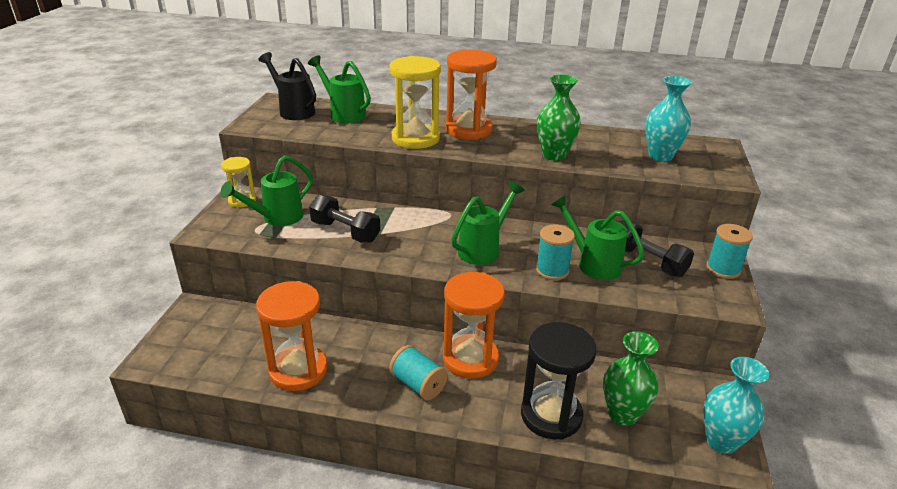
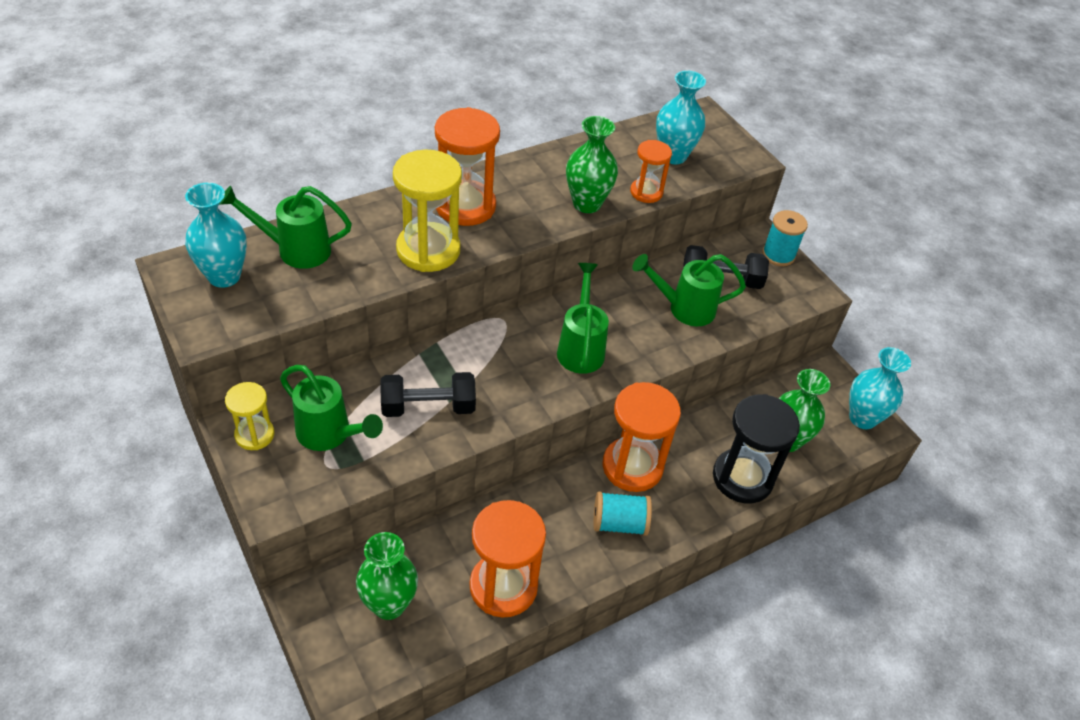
camera: 45 degrees left, 15 degrees up
green watering can [221,155,313,226] -> green watering can turned 60 degrees counterclockwise [280,365,383,451]
black watering can [258,52,316,120] -> turquoise vase [185,183,247,288]
turquoise spool [536,224,575,280] -> none
none -> green vase [356,532,418,620]
none -> orange hourglass [630,140,672,203]

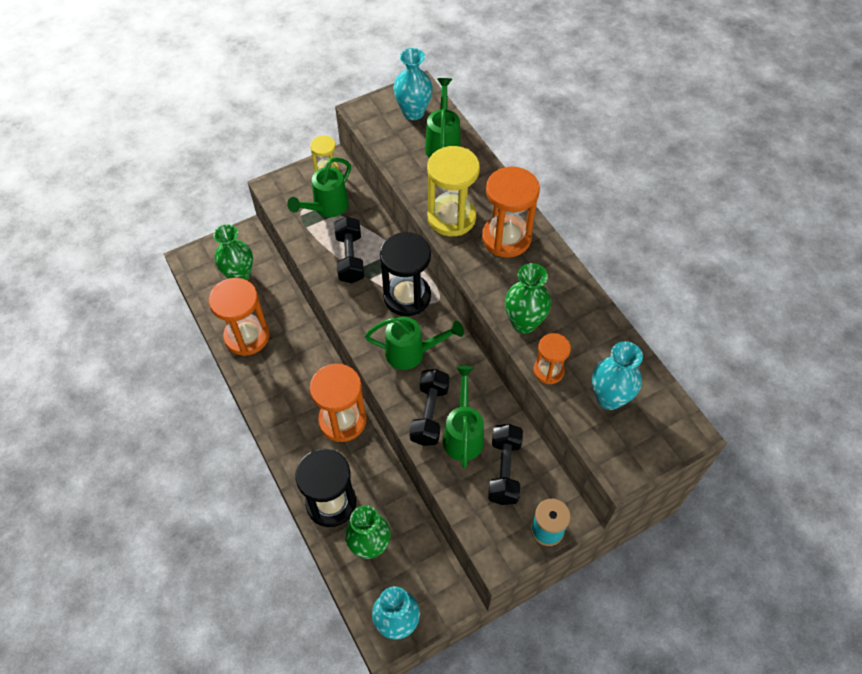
camera: 95 degrees right, 10 degrees up
turquoise spool [594,492,652,536] -> none
none -> black hourglass [380,232,431,316]
none -> black dumbbell [409,369,449,446]

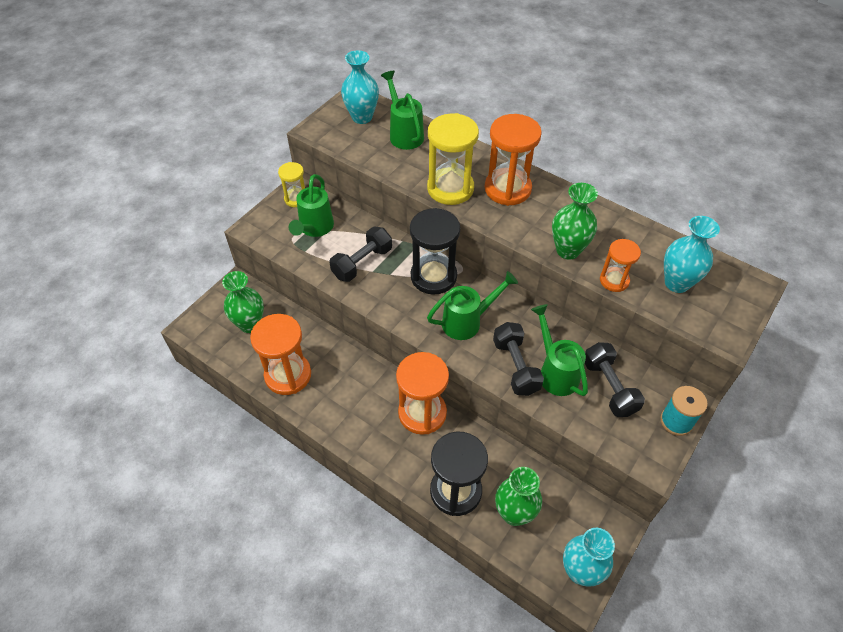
camera: 25 degrees left, 5 degrees down
black dumbbell [334,216,364,283] -> black dumbbell turned 75 degrees clockwise [329,226,392,282]

